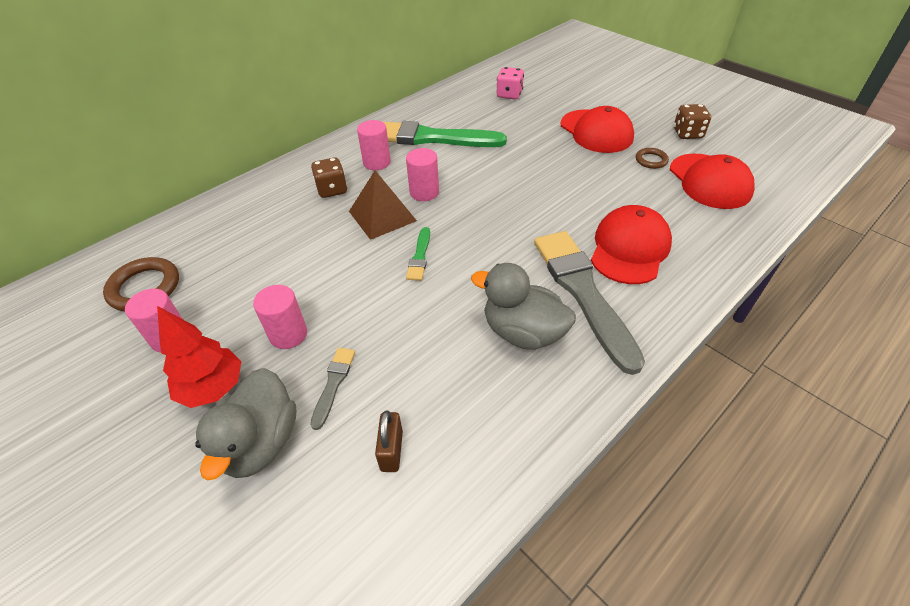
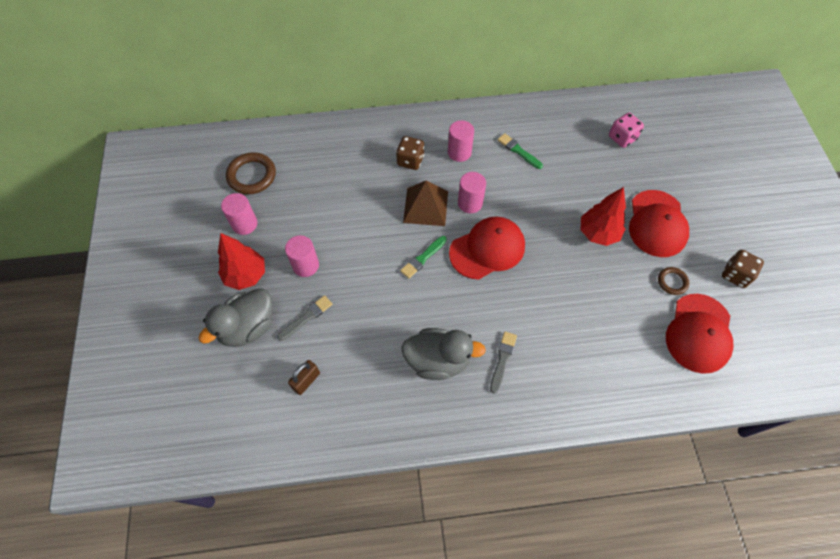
camera: 35 degrees right, 15 degrees up
green brush [383,121,507,147] -> green brush [498,133,543,169], size x0.44
grey duck [471,263,576,350] -> grey duck turned 120 degrees clockwise [401,328,486,380]
grey brush [534,231,645,375] -> grey brush [490,331,517,394], size x0.44
red cap [591,205,672,284] -> red cap moved to [449,216,525,280]
none -> red tree [581,187,626,246]

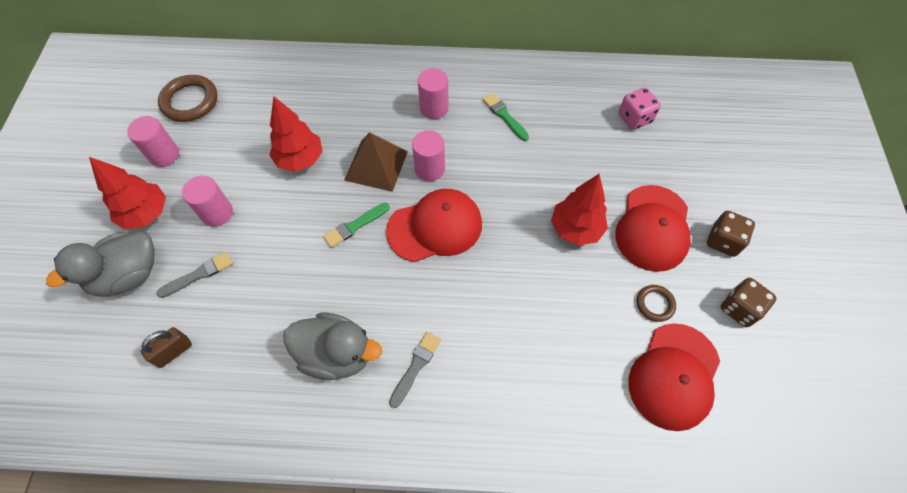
camera: 10 degrees right, 0 degrees up
brown dice [396,136,425,170] -> brown dice moved to [707,211,755,257]
none -> red tree [270,97,323,172]

